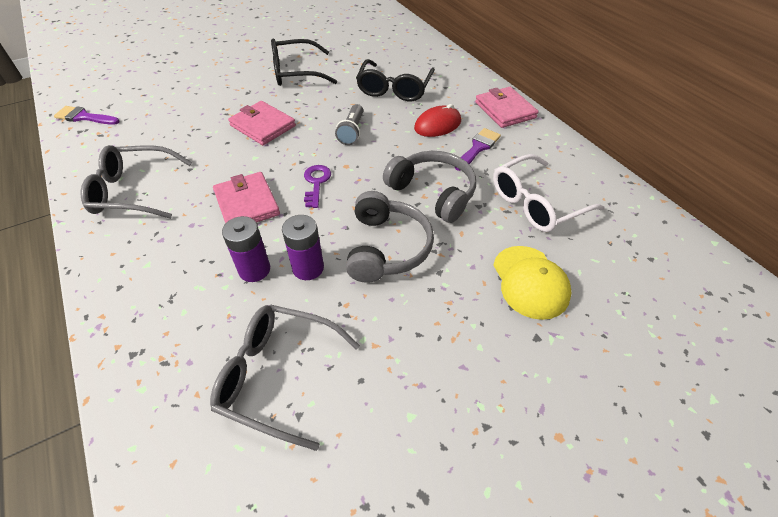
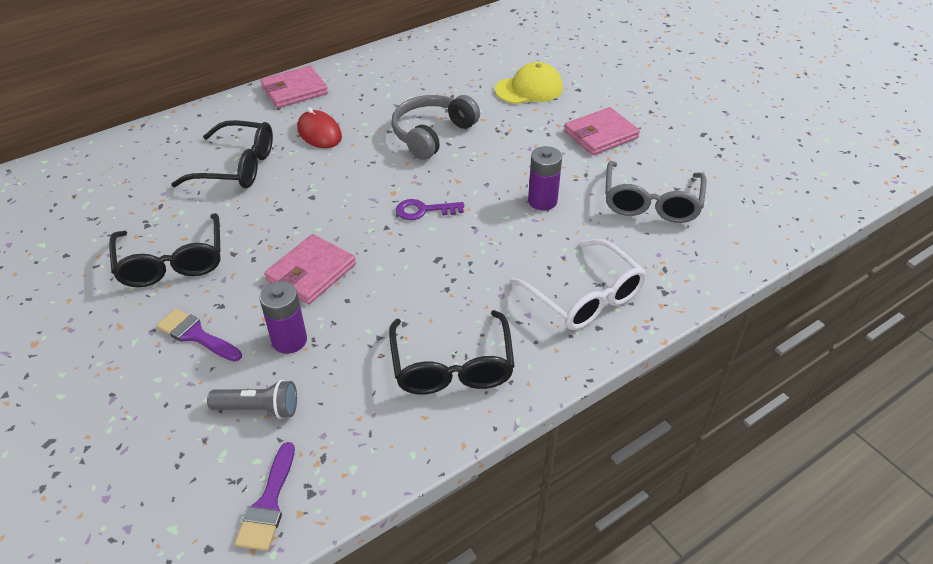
camera: 95 degrees left, 5 degrees down
grey glasses [80,145,192,219] -> black glasses [389,310,515,394]
pink wallet [213,172,280,224] -> pink wallet moved to [564,107,640,155]
purple battery [222,216,270,282] -> purple battery moved to [259,281,307,354]
grey flashlight [335,104,363,145] -> grey flashlight moved to [207,380,297,419]
grey headphones [346,191,434,283] -> none
purple brush [455,128,501,171] -> purple brush moved to [156,308,242,362]
white glasses [493,154,604,232] -> white glasses moved to [510,239,647,330]

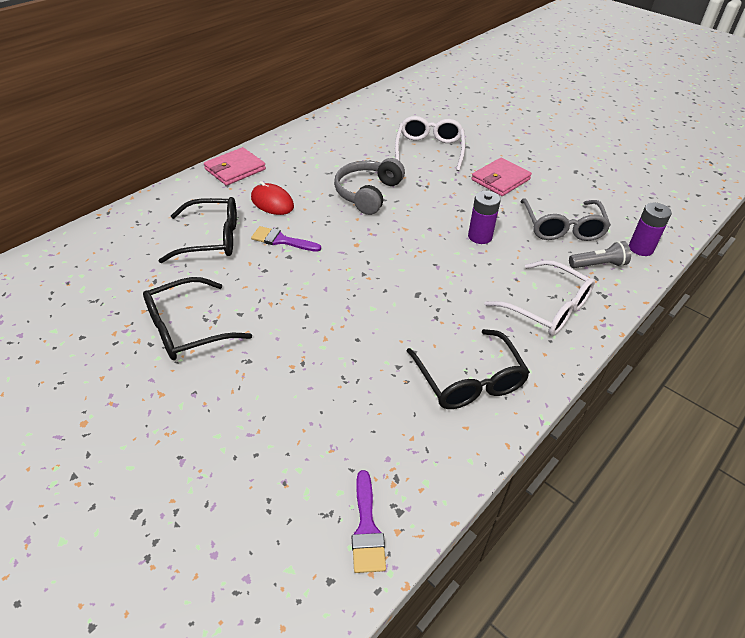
camera: 15 degrees left, 0 degrees up
black glasses [109,213,221,287] -> black glasses turned 90 degrees clockwise [143,277,252,360]
purple brush [156,308,242,362] -> purple brush moved to [251,226,321,252]
grey flashlight [207,380,297,419] -> grey flashlight moved to [569,241,631,268]
purple battery [259,281,307,354] -> purple battery moved to [629,203,672,256]
pink wallet [264,234,356,304] -> none
purple key [396,199,464,220] -> none
yellow cap [495,62,563,104] -> white glasses [395,116,465,171]

